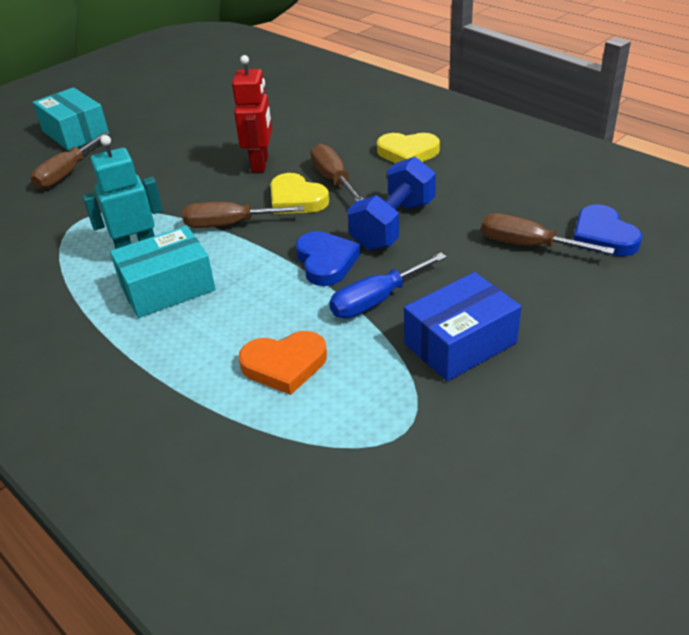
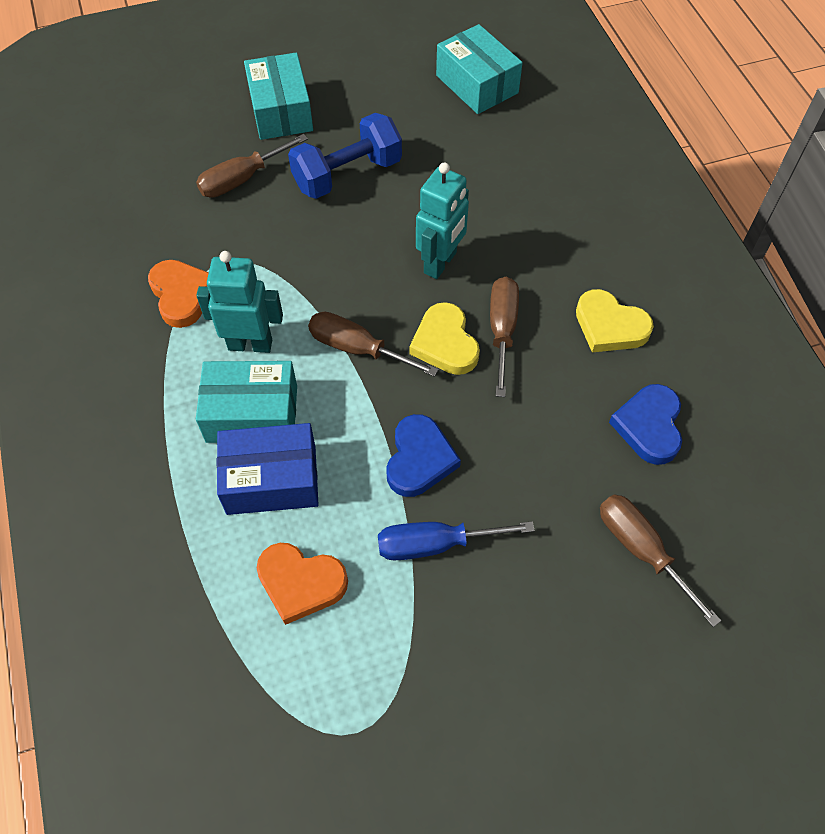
camera: 25 degrees right, 20 degrees up
red robot [232,55,272,173] -> turquoise robot [416,163,469,279]
blue dumbbell [348,157,436,251] -> blue dumbbell moved to [288,113,402,199]
blue box [404,272,521,381] -> blue box moved to [217,423,319,515]
blue heart [573,204,642,256] -> blue heart moved to [609,384,682,465]
none -> orange heart [148,260,209,328]
none -> turquoise box [436,24,523,114]

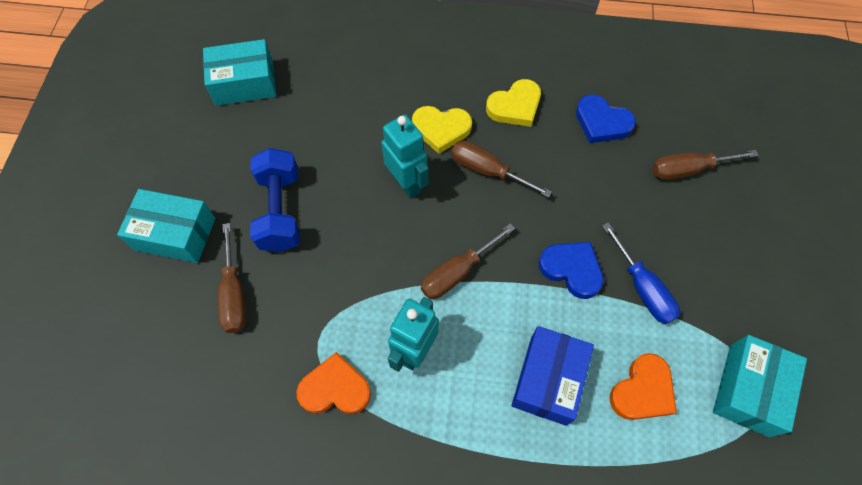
camera: 65 degrees left, 5 degrees up
turquoise box [196,361,297,443] -> turquoise box moved to [713,335,807,437]
blue screwdriver [378,521,535,560] -> blue screwdriver turned 45 degrees counterclockwise [602,222,680,324]
yellow heart [409,302,480,375] -> yellow heart moved to [412,106,472,154]

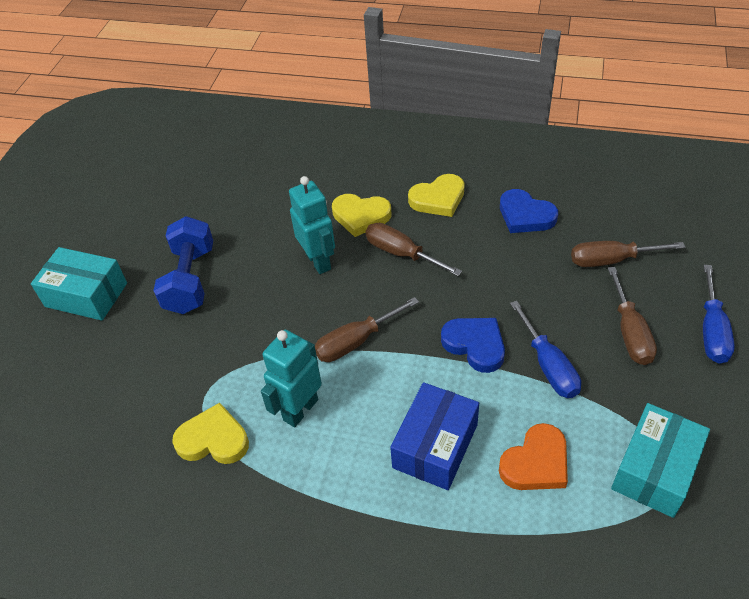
camera: 10 degrees right, 15 degrees down
turquoise box [203,39,276,106] -> none
brown screwdriver [218,223,246,333] -> brown screwdriver moved to [608,267,657,365]
orange heart [296,352,371,414] -> yellow heart [172,403,249,464]
none -> blue screwdriver [703,265,735,364]

